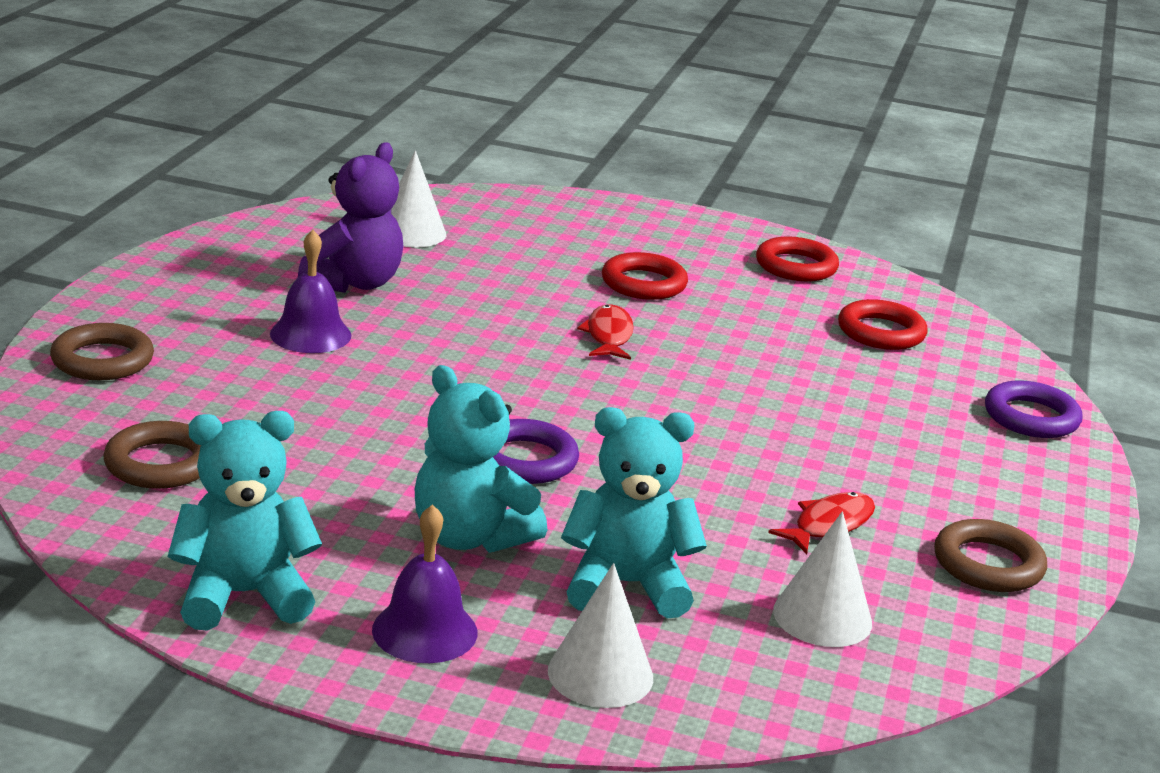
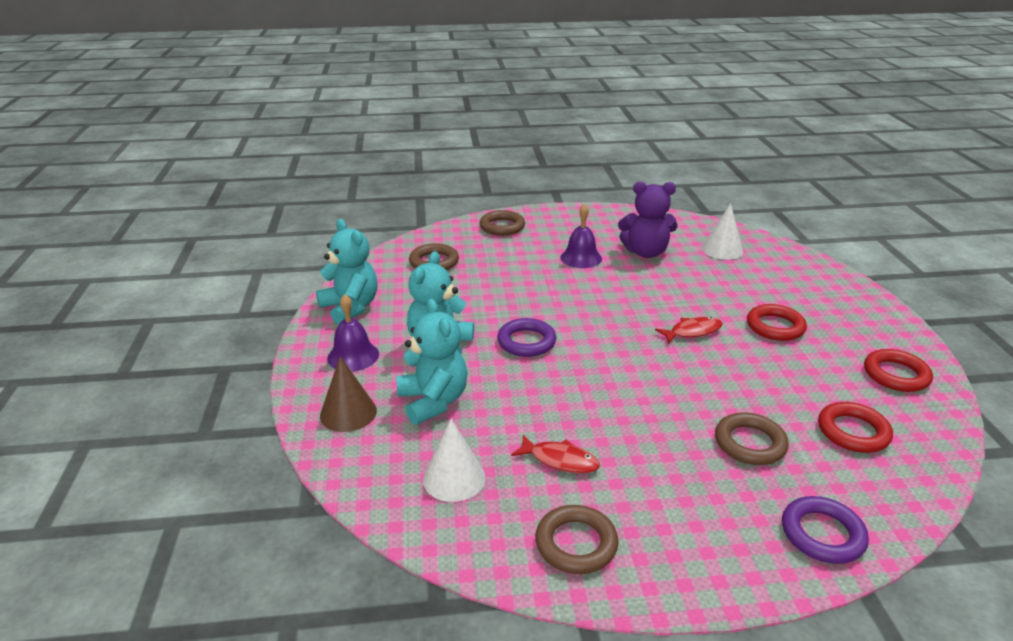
camera: 70 degrees right, 5 degrees up
white cone [548,563,653,708] -> brown cone [320,356,377,432]
none -> brown ring [715,412,789,465]

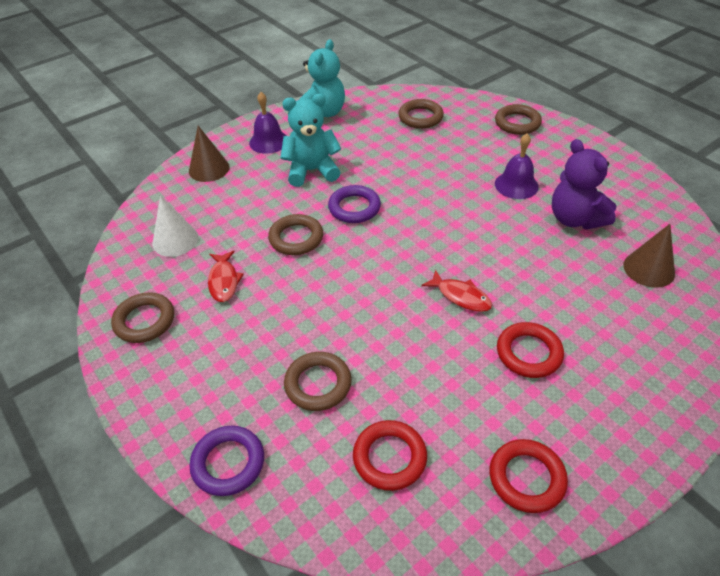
camera: 60 degrees right, 15 degrees up
turquoise teddy bear [396,299,468,425] -> none
white cone [702,203,743,260] -> brown cone [623,224,675,288]
none -> brown ring [268,214,323,255]

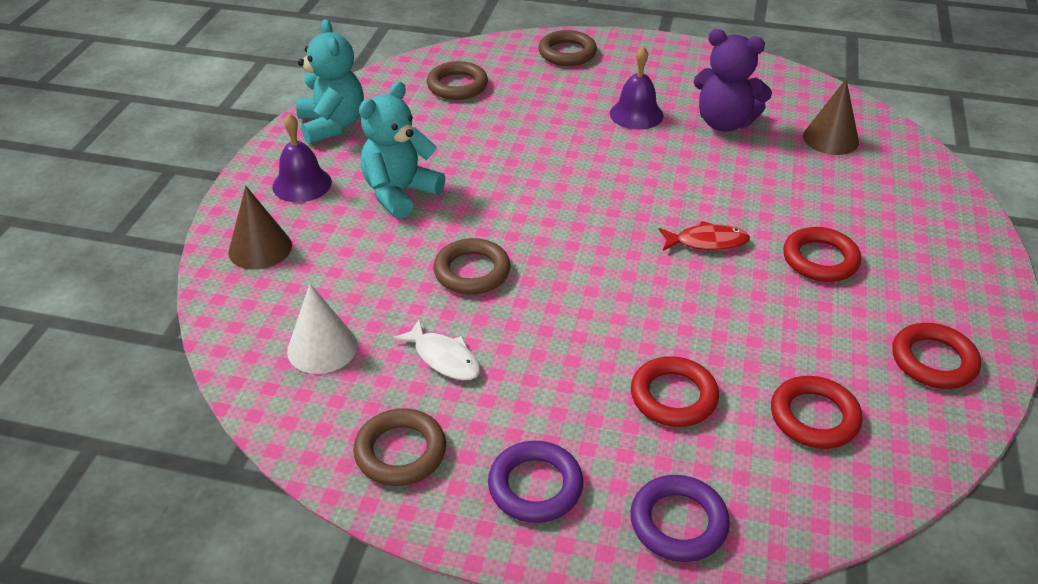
camera: 40 degrees left, 5 degrees down
red fish [208,251,244,302] -> white fish [393,319,480,380]
brown ring [284,352,352,411] -> red ring [631,356,719,427]
purple ring [328,185,381,223] -> purple ring moved to [488,441,583,523]

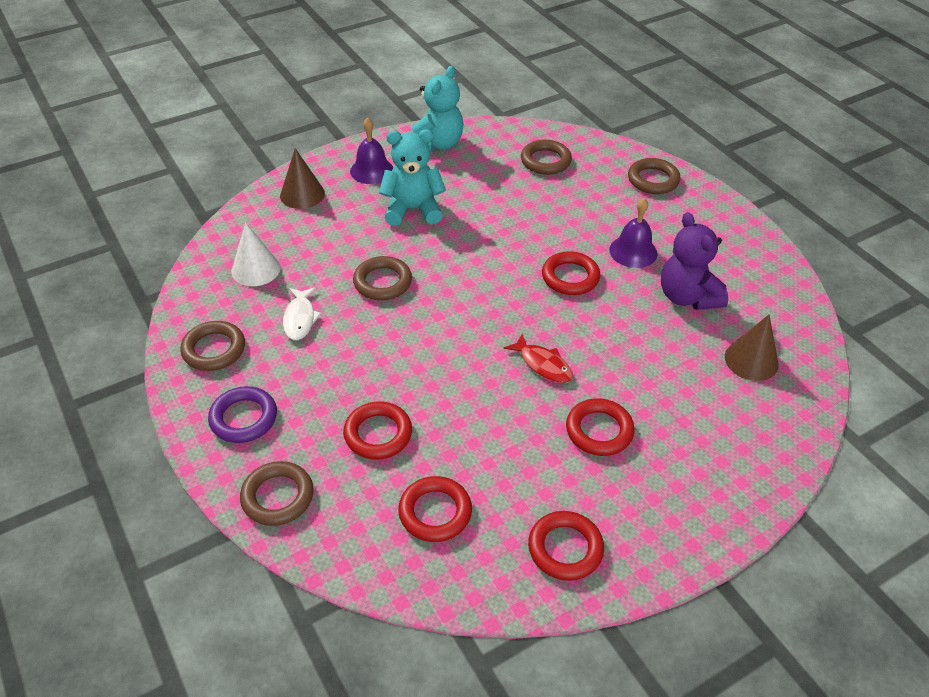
camera: 45 degrees right, 5 degrees up
purple ring [630,475,730,562] -> brown ring [240,461,314,526]
none -> red ring [542,251,600,295]

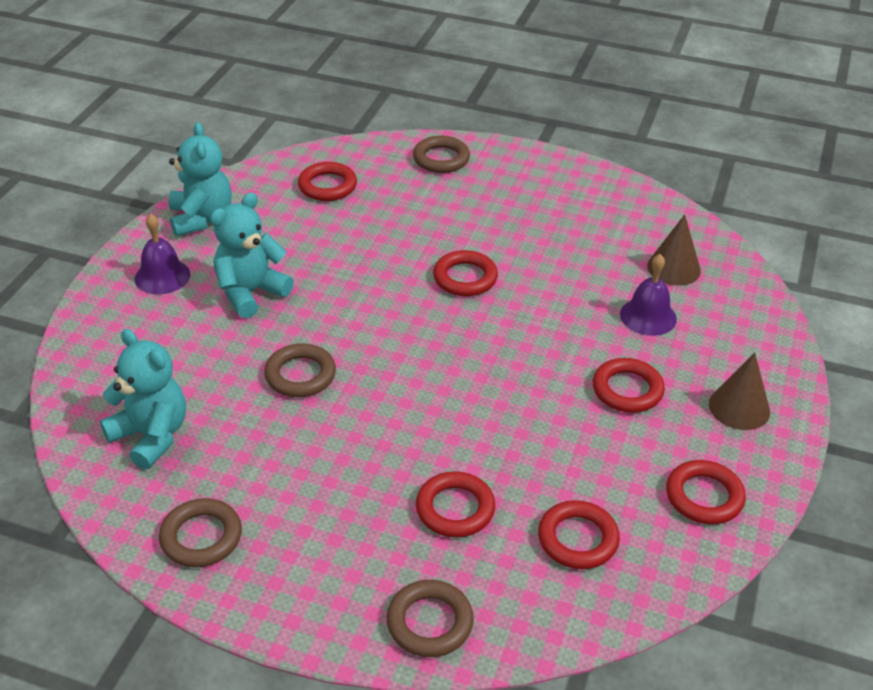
camera: 40 degrees left, 5 degrees down
purple ring [208,386,277,443] -> none
white cone [231,222,280,286] -> turquoise teddy bear [100,329,186,470]
brown cone [280,148,325,209] -> brown cone moved to [709,353,770,430]
white fish [283,288,321,340] -> none
red fish [504,334,573,383] -> none
brown ring [521,140,572,175] -> red ring [298,162,357,201]
purple bell [609,198,657,268] -> purple bell moved to [620,254,677,336]
purple teddy bear [661,212,728,310] -> none

